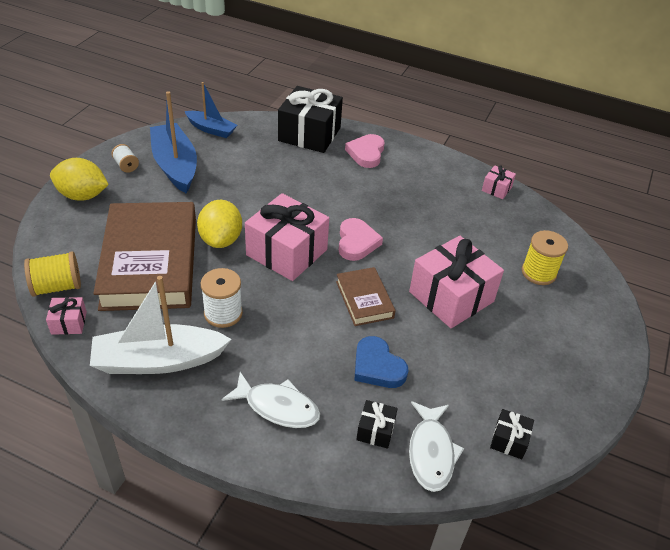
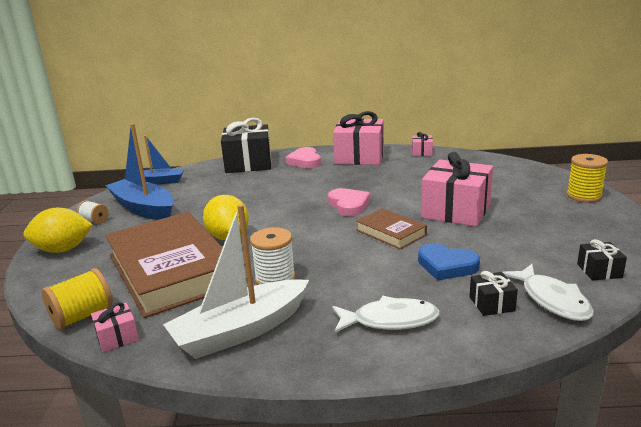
camera: 20 degrees left, 20 degrees down
pink gift [245,193,329,281] -> pink gift moved to [333,111,384,165]
yellow spool [522,230,568,285] -> yellow spool moved to [567,154,608,203]

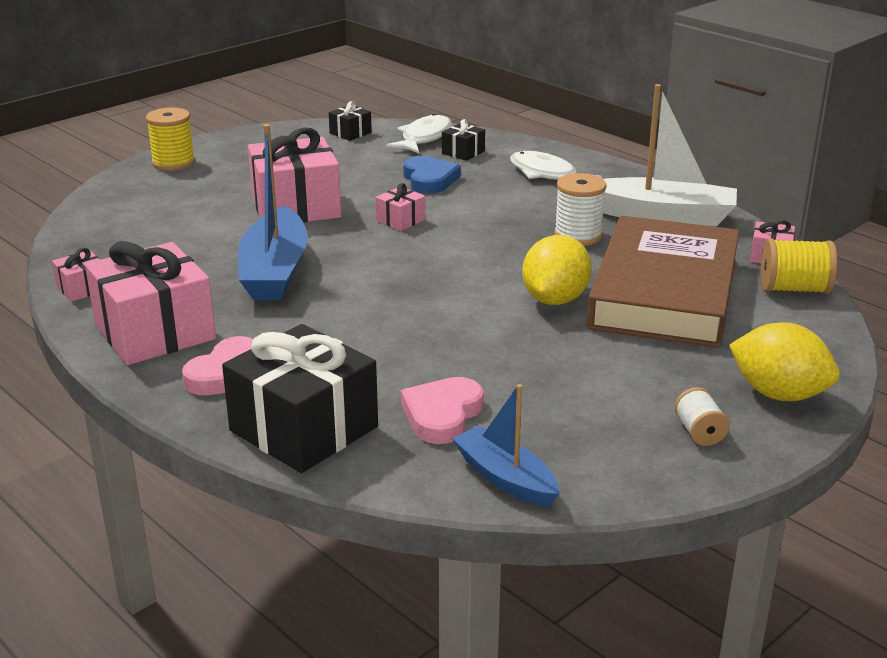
camera: 135 degrees left, 5 degrees up
blue boat [105,124,174,220] -> blue boat moved to [238,124,308,300]
pink heart [328,188,370,216] -> pink heart moved to [401,377,484,444]
brown book [356,208,427,249] -> pink gift [375,183,426,231]

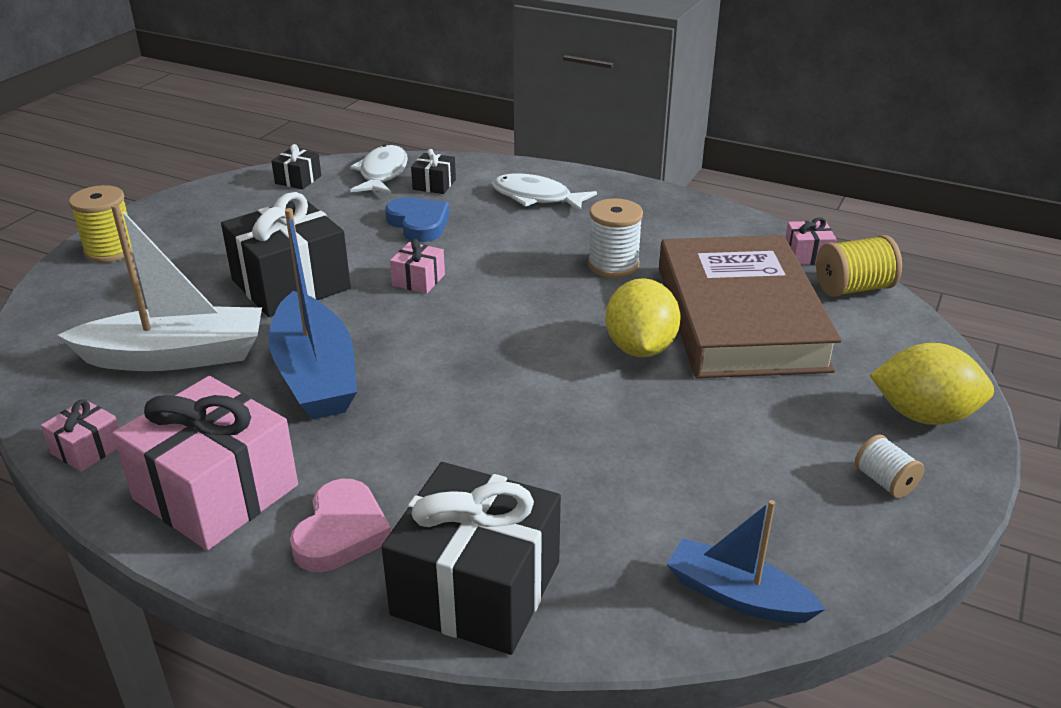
camera: 20 degrees left, 5 degrees up
pink gift [248,127,342,223] -> black gift [221,192,351,317]
pink heart [401,377,484,444] -> none
white boat [603,84,737,226] -> white boat moved to [57,204,262,371]

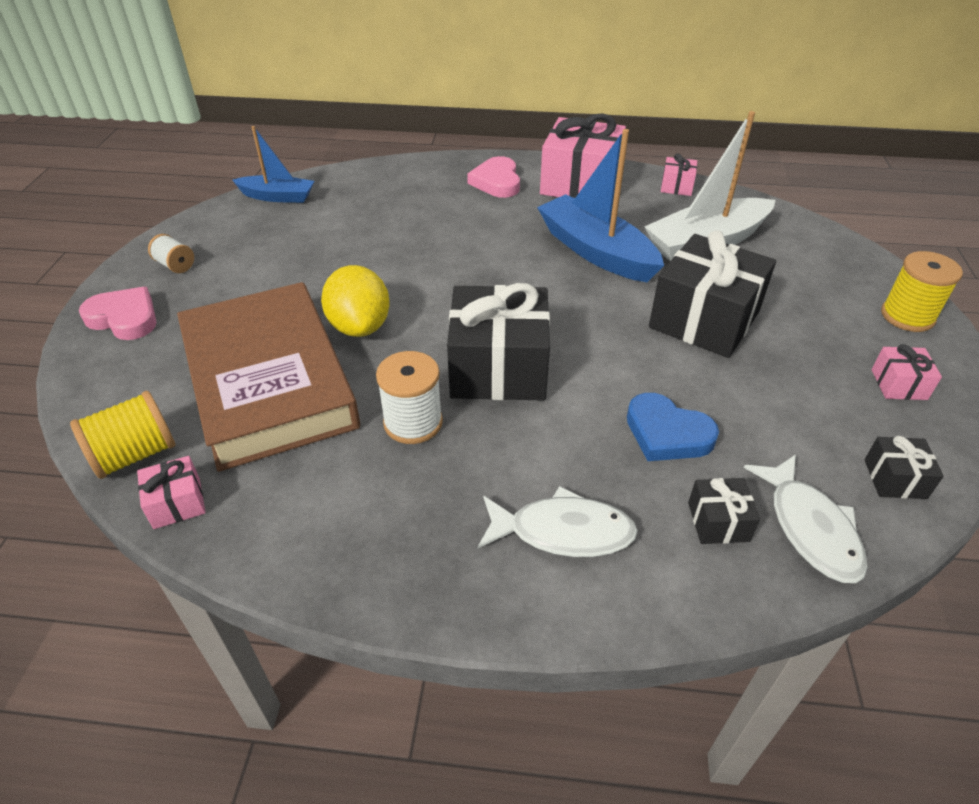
camera: 160 degrees right, 10 degrees up
black gift [382,462,561,655] -> black gift moved to [447,283,550,400]
pink gift [390,239,445,294] -> pink gift moved to [872,344,942,400]
yellow lemon [870,343,994,425] -> pink heart [79,287,156,340]

